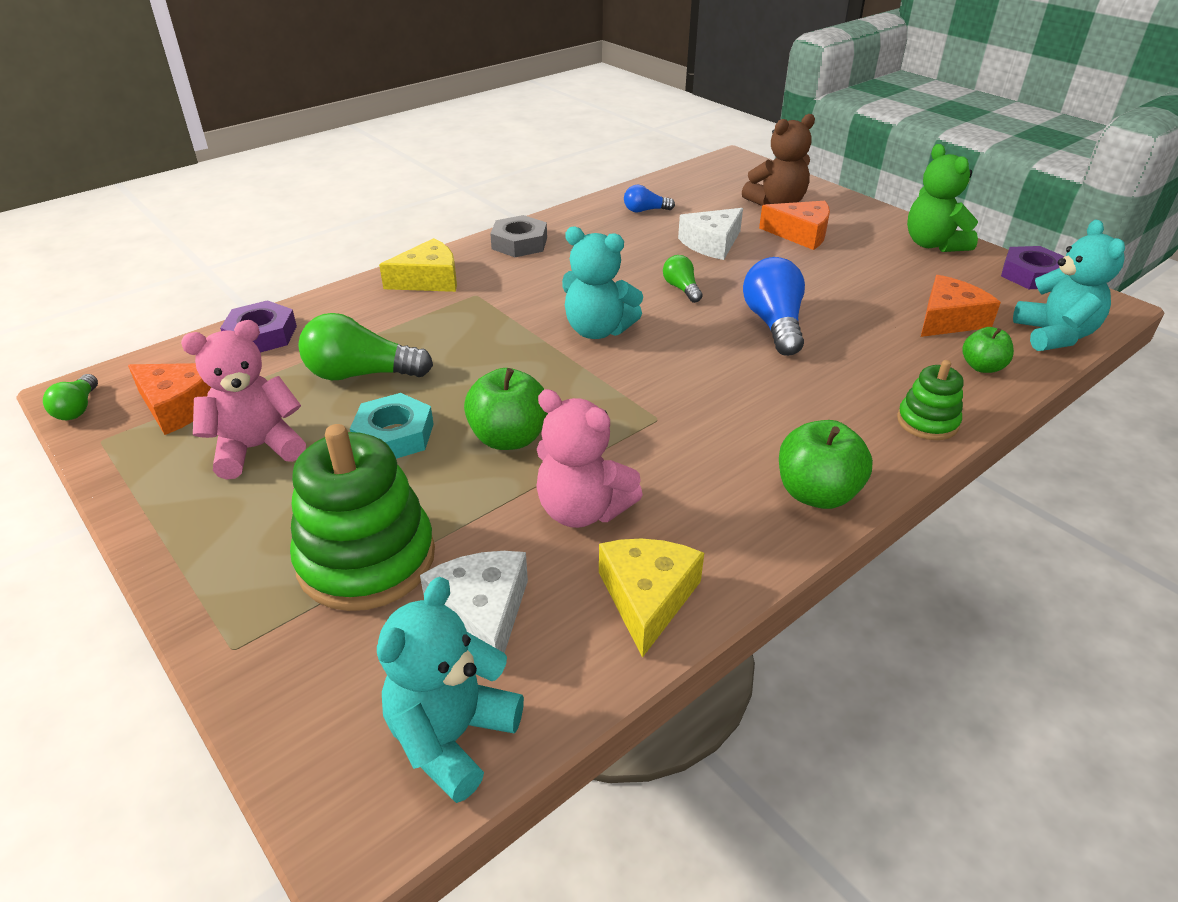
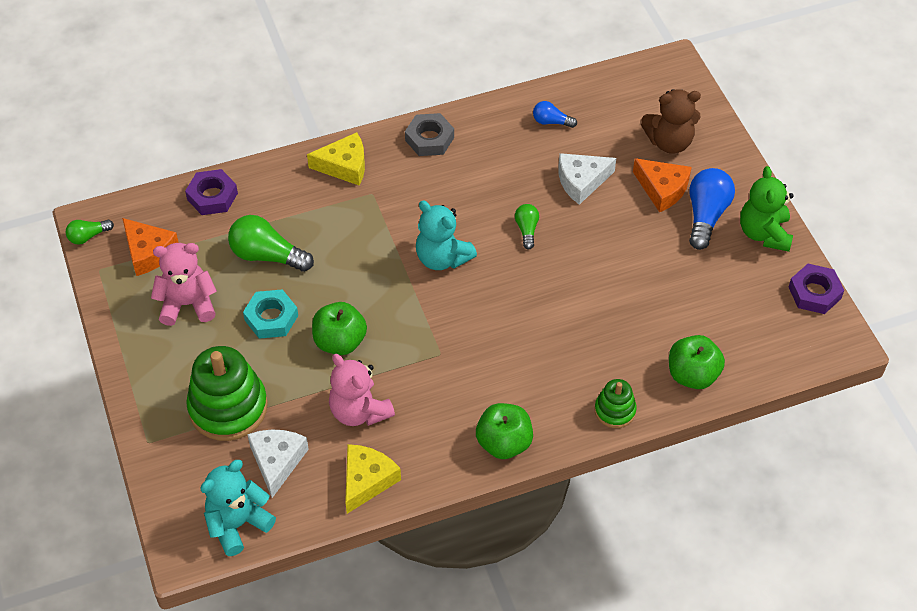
camera: 20 degrees right, 15 degrees up
green light bulb [43,374,98,420] -> green light bulb turned 45 degrees clockwise [66,220,114,244]
blue light bulb [743,257,805,356] -> blue light bulb moved to [689,168,735,250]
orange cheese [921,275,1001,337] -> none
green apple [962,327,1014,373] -> green apple [669,335,725,389], size x1.59
turquoise teddy bear [1013,220,1125,351] -> none

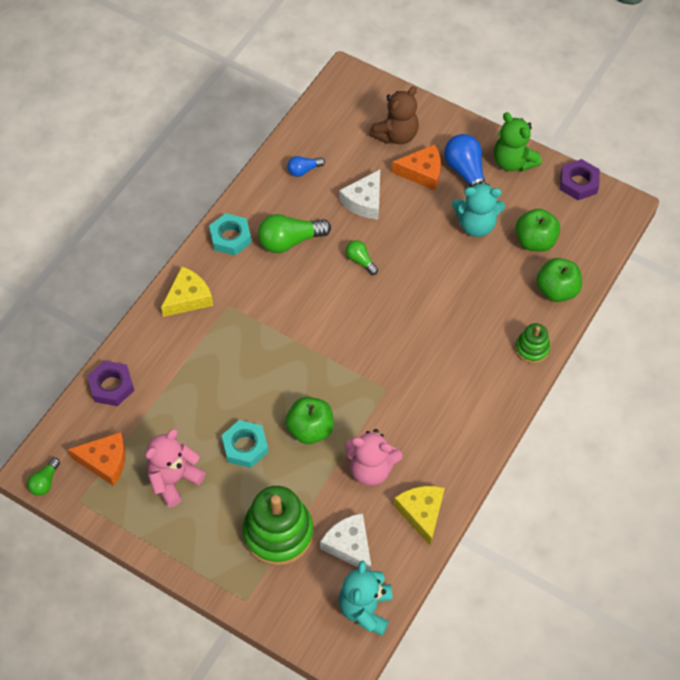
camera: 40 degrees left, 5 degrees up
green light bulb [228,215,314,272] -> green light bulb moved to [258,214,331,253]
grey nut [405,113,454,156] -> turquoise nut [209,213,251,256]
turquoise teddy bear [416,201,477,270] -> turquoise teddy bear moved to [452,182,505,237]
green apple [476,403,533,459] -> green apple moved to [515,209,560,252]

